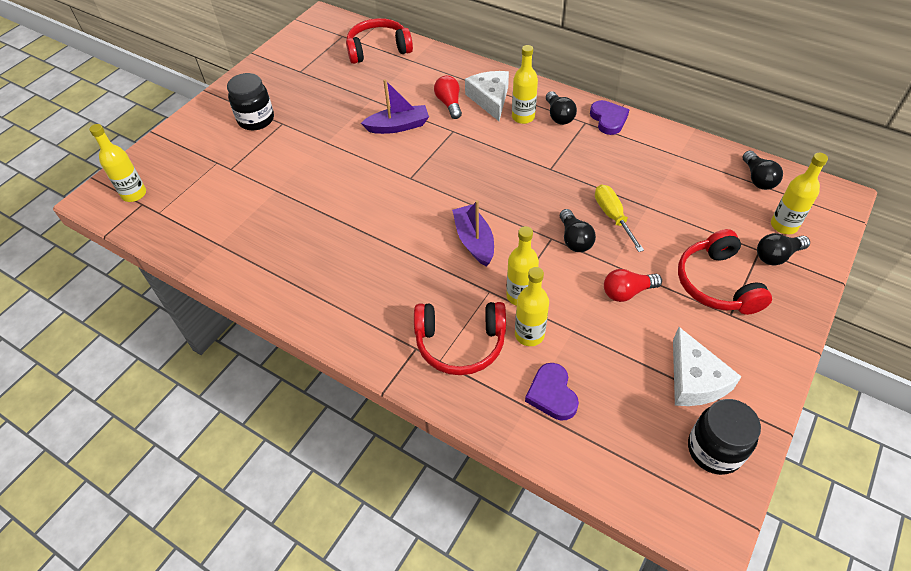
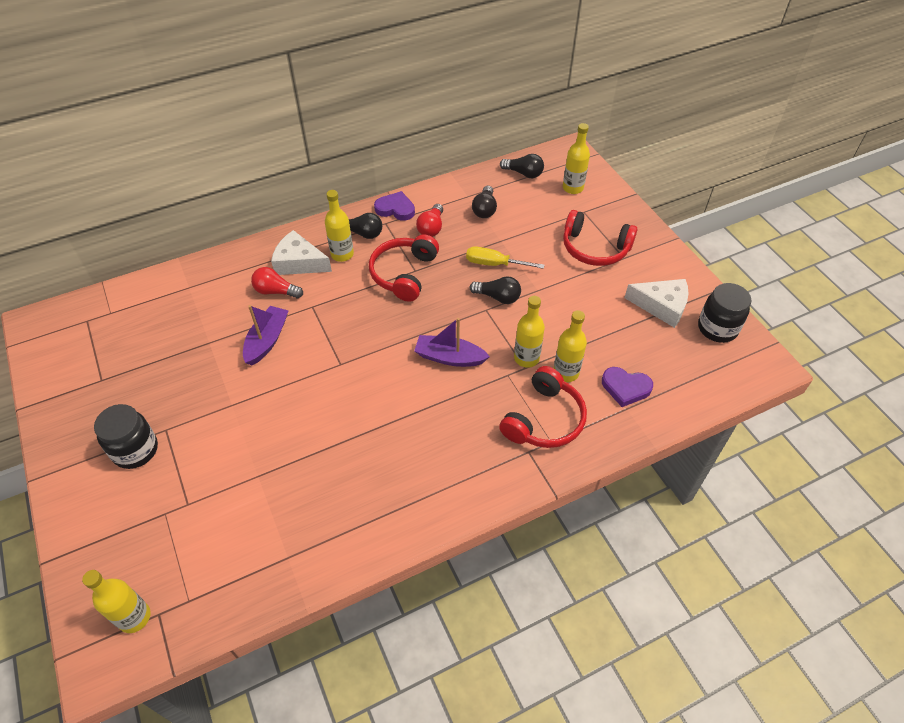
camera: 60 degrees left, 0 degrees up
red headphones [346,18,413,64] -> red headphones moved to [369,234,439,302]
red light bulb [604,269,662,302] -> red light bulb moved to [416,204,443,237]
black light bulb [757,233,810,265] -> black light bulb moved to [472,185,497,218]

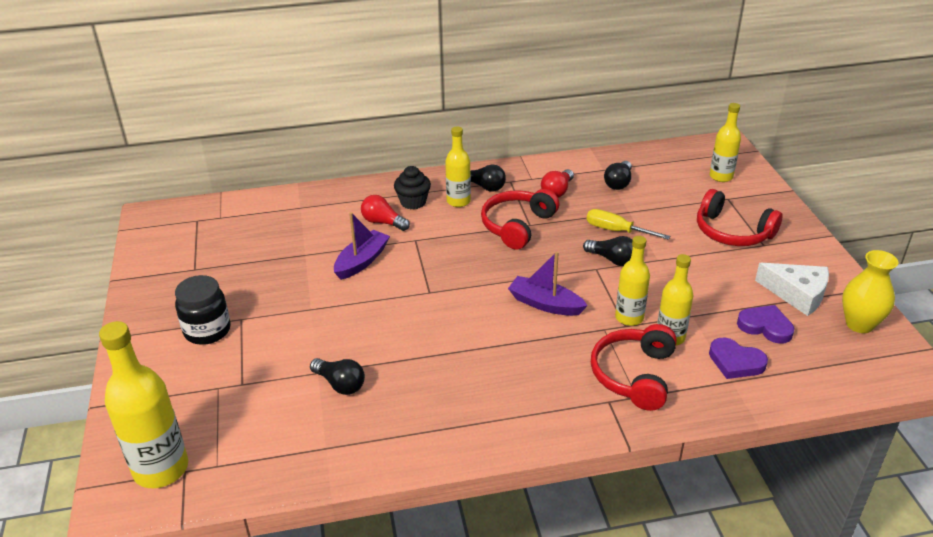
camera: 15 degrees right, 15 degrees down
yellow bottle [82,570,151,633] -> yellow bottle [99,321,188,488], size x1.62
white cheese [271,230,332,275] -> black cupcake [394,166,431,209]
purple heart [374,191,415,221] -> purple heart moved to [737,305,794,344]
red headphones [499,366,587,448] -> red headphones turned 150 degrees clockwise [591,324,677,411]
black light bulb [500,154,544,178] -> black light bulb moved to [310,358,365,395]
black jar [698,283,752,343] -> yellow vase [842,250,899,333]

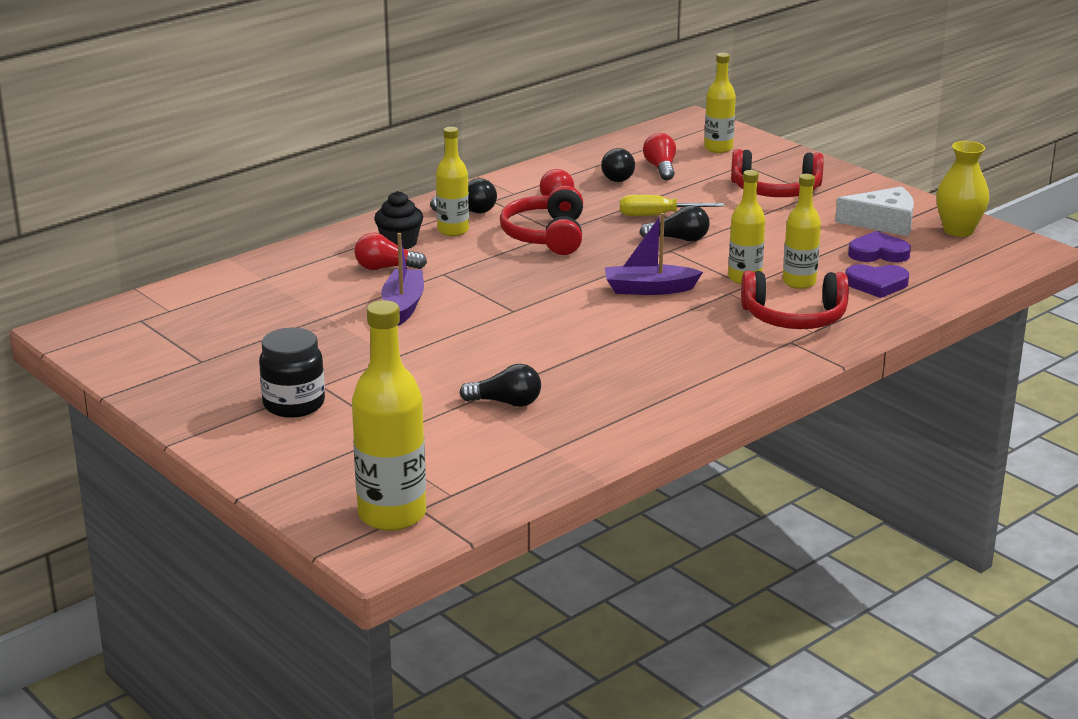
camera: 30 degrees left, 10 degrees down
red headphones [591,324,677,411] -> red headphones turned 75 degrees counterclockwise [741,271,849,329]
none -> red light bulb [643,133,676,180]

